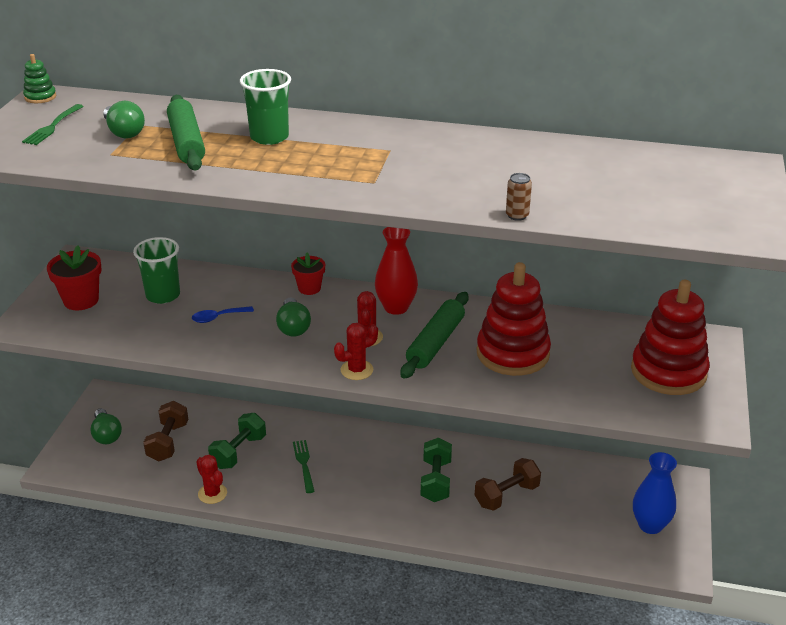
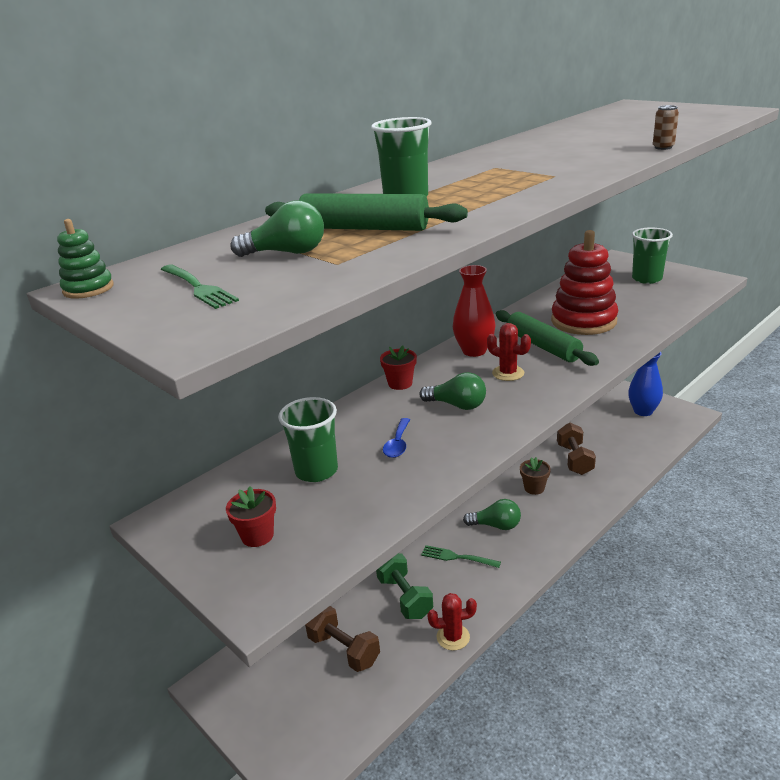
camera: 55 degrees left, 5 degrees down
red flower pot [47,245,102,310] -> red flower pot [226,486,276,547], size x0.66
green light bulb [90,408,122,444] -> green light bulb moved to [463,499,521,530]
red cactus [334,323,378,380] -> none
green dumbbell [421,438,452,502] -> brown flower pot [520,457,551,495]
red stacking toy [631,280,710,395] -> green cup [632,227,673,284]

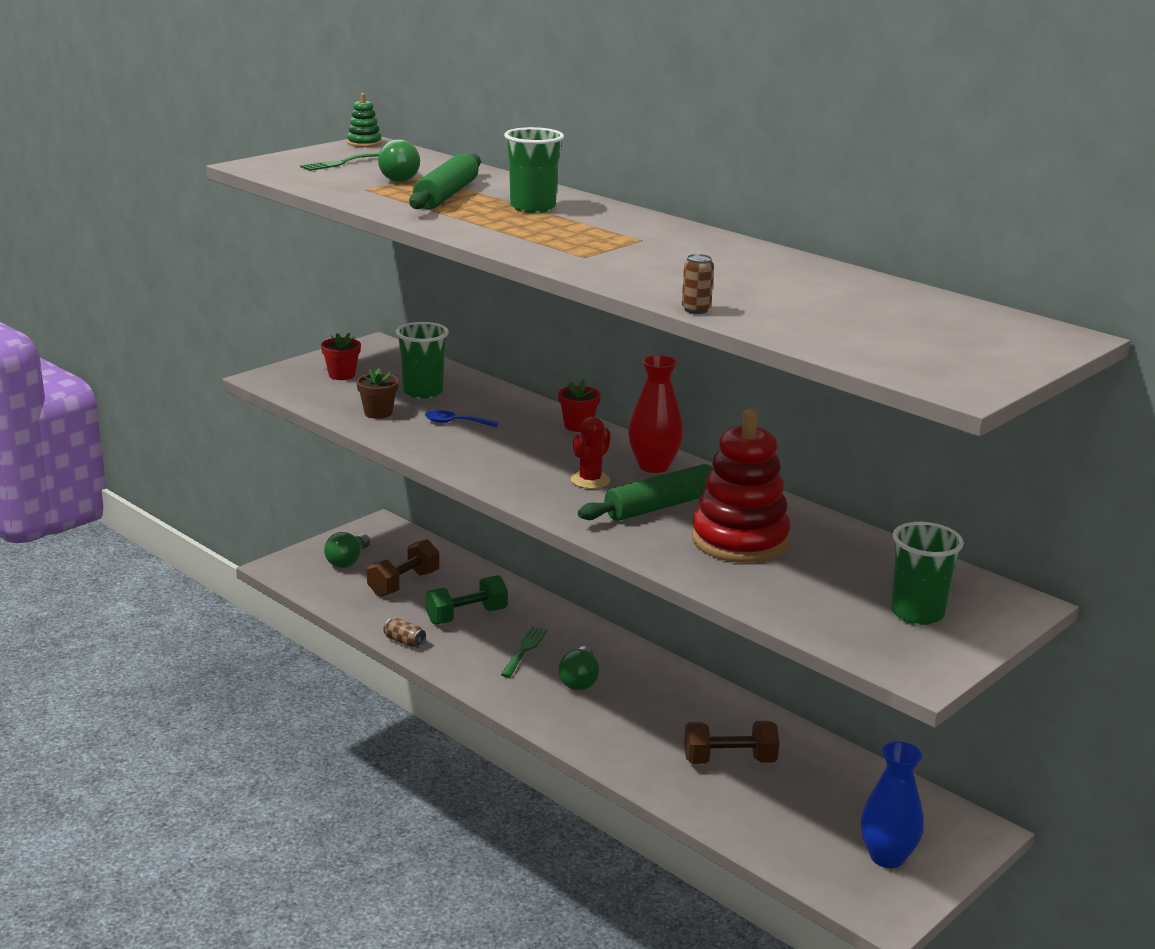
camera: 85 degrees right, 5 degrees down
green light bulb [419,372,486,410] -> green light bulb moved to [324,532,370,568]
red cactus [427,593,477,650] -> brown can [383,617,426,648]
brown flower pot [520,457,551,495] -> brown flower pot moved to [356,368,399,419]

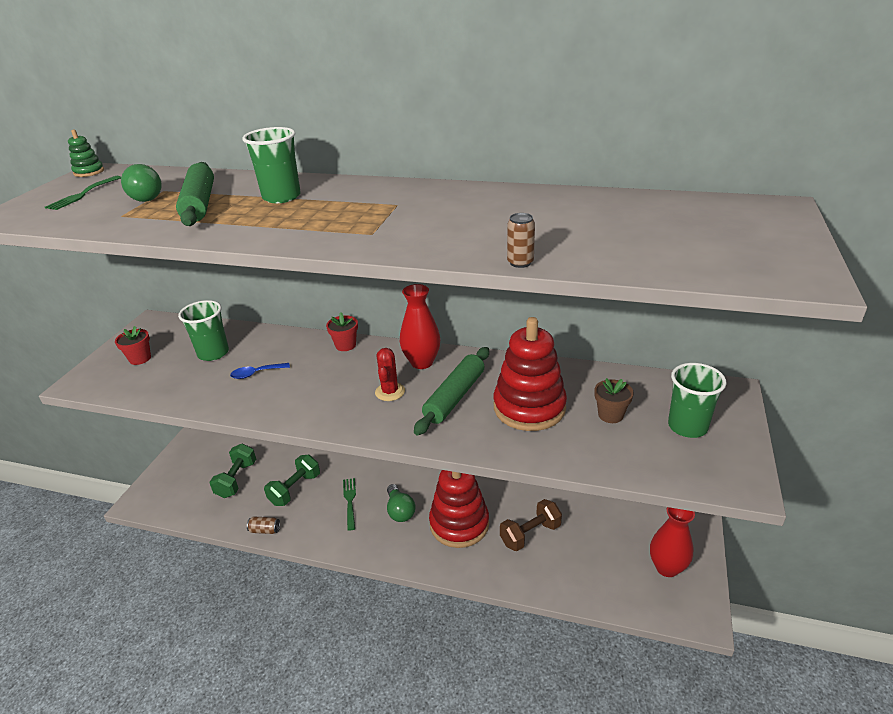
camera: 25 degrees left, 10 degrees up
green light bulb [324,532,370,568] -> none
brown flower pot [356,368,399,419] -> brown flower pot moved to [594,378,634,423]
brown dumbbell [367,539,439,597] -> green dumbbell [209,444,256,498]
blue vase [861,741,924,868] -> red vase [650,507,695,577]
none -> red stacking toy [429,470,489,548]

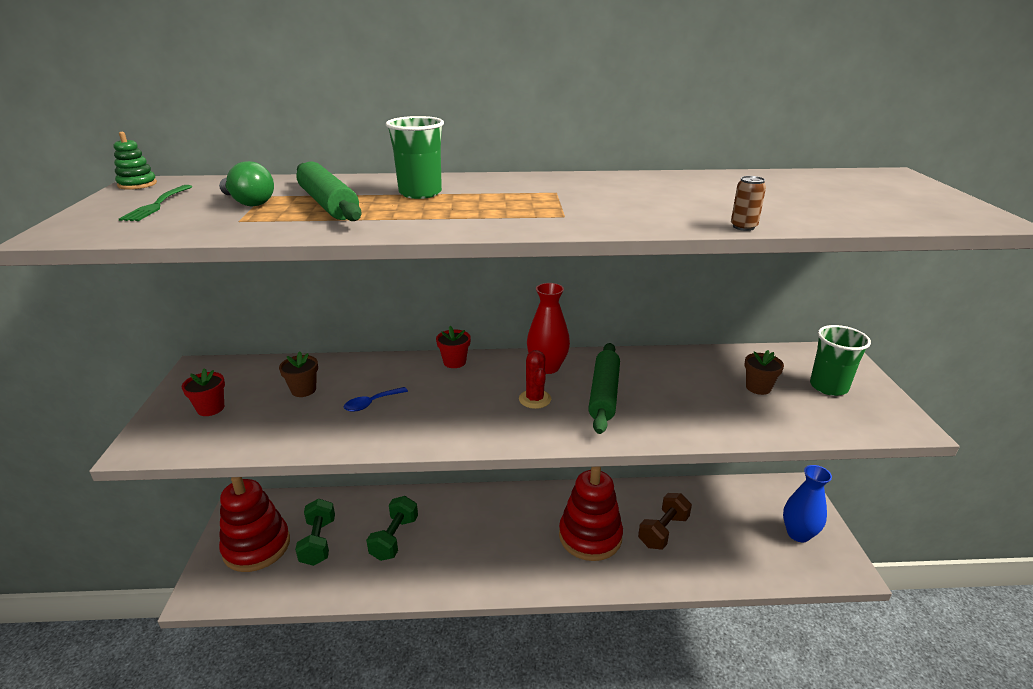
camera: 20 degrees left, 5 degrees down
green cup [178,300,229,361] -> brown flower pot [279,351,318,397]
brown can [247,516,280,534] -> none
green fork [343,478,356,531] -> none
green light bulb [387,484,415,522] -> none
red stacking toy [494,317,567,431] -> red stacking toy moved to [219,477,290,572]
red vase [650,507,695,577] -> blue vase [783,465,832,542]

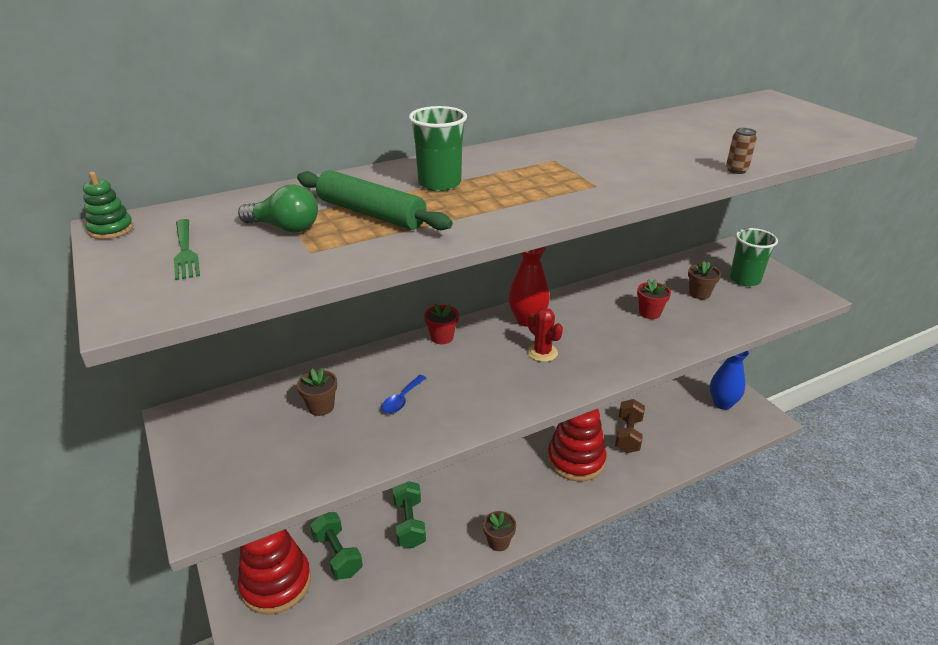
camera: 25 degrees left, 5 degrees up
red flower pot [182,368,225,416] -> red flower pot moved to [637,279,671,319]
green rolling pin [588,343,620,434] -> none
none -> brown flower pot [483,511,516,551]

